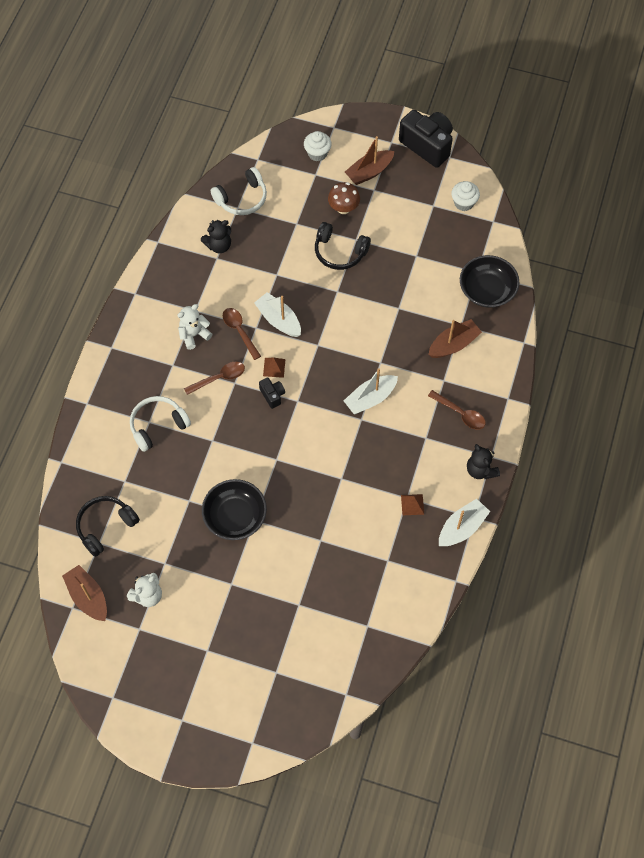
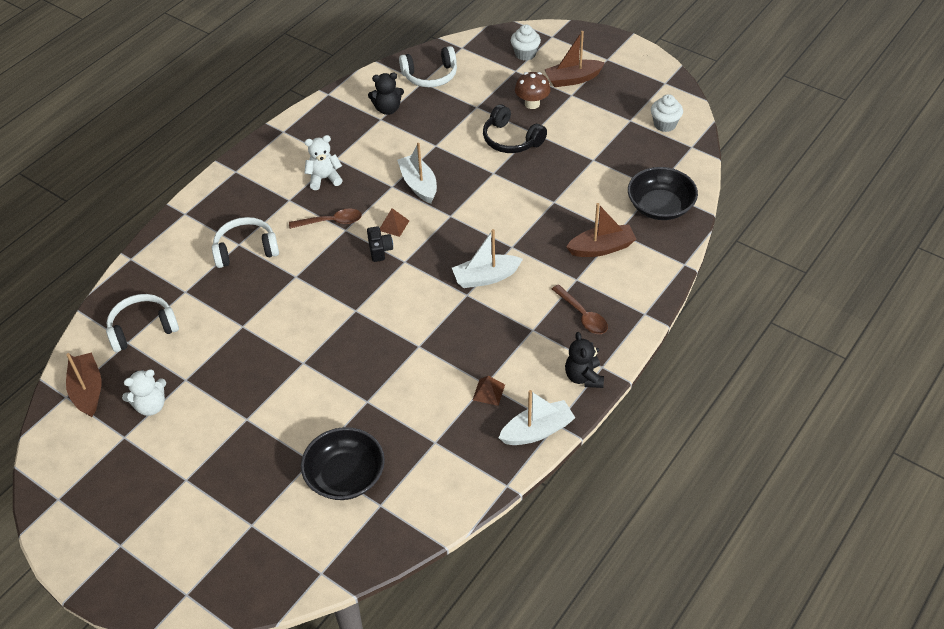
camera: 20 degrees right, 15 degrees down
black headphones [76,496,140,557] -> white headphones [106,294,179,352]
black bowl [202,479,267,540] -> black bowl moved to [301,427,385,500]
brown spoon [223,308,261,360] -> none
black camera [399,110,453,168] -> none

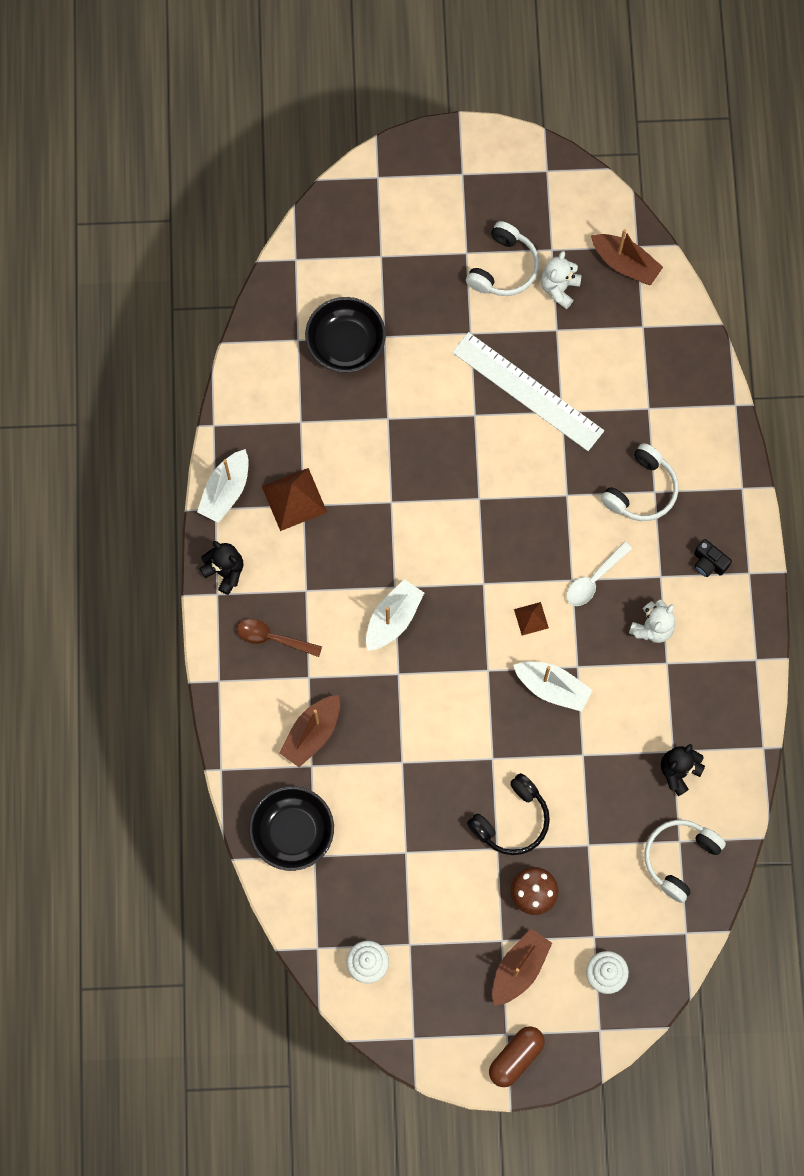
camera: 140 degrees right, 25 degrees up
white headphones [106,294,179,352] -> white headphones moved to [466,221,540,296]
brown spoon [289,209,362,229] -> white spoon [566,541,632,606]
black camera [367,226,393,262] -> black camera moved to [694,539,732,577]
brown pyramid [473,376,505,406] -> brown pyramid [262,468,327,531], size x1.82
black headphones [483,104,547,153] -> black headphones turned 135 degrees clockwise [467,773,550,855]
none -> white ruler [452,332,604,451]
none -> brown capsule [489,1026,545,1087]

